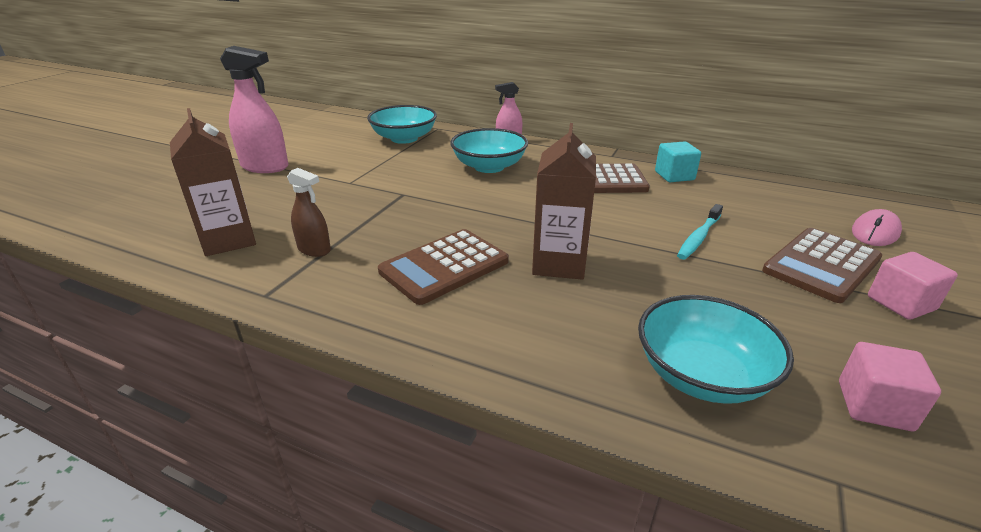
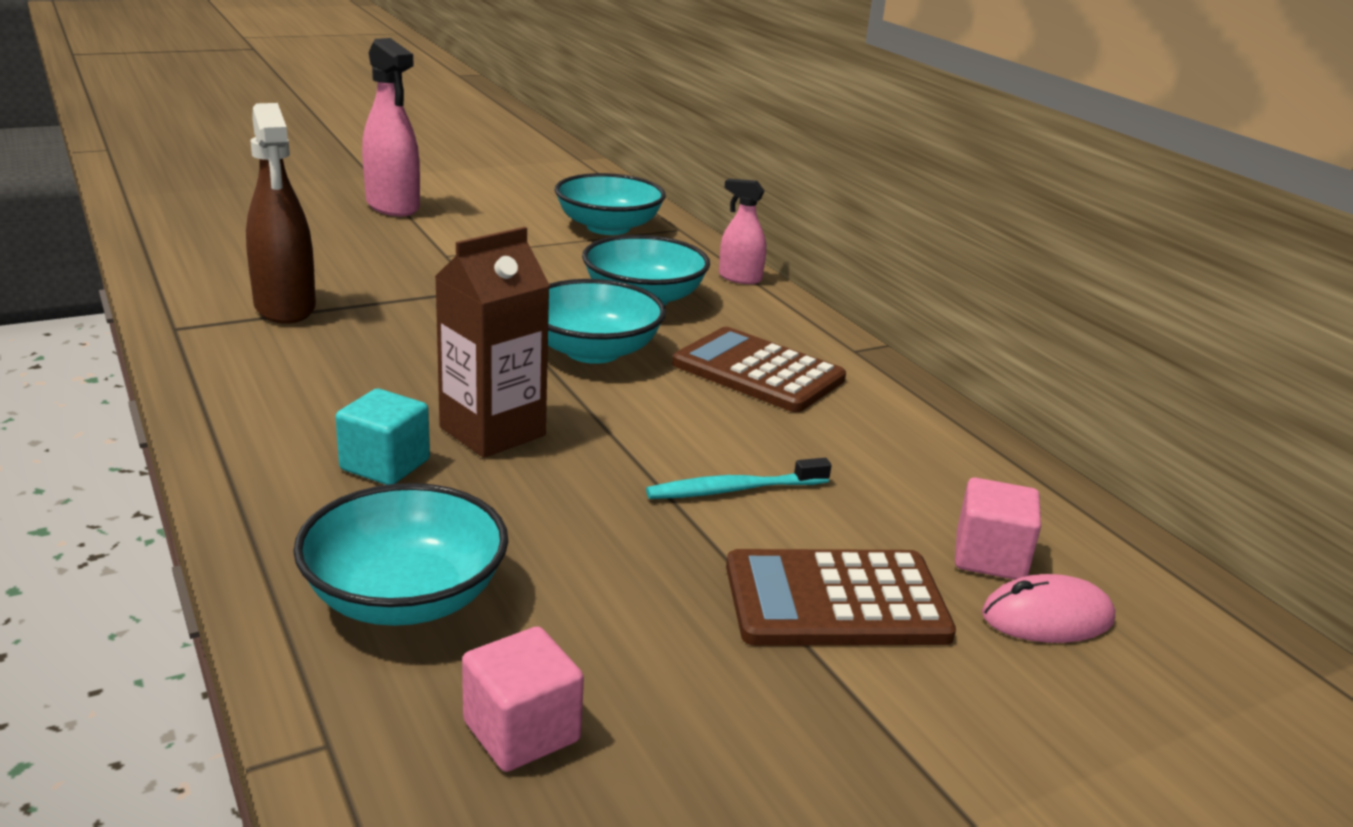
camera: 35 degrees right, 5 degrees down
brown carton [170,108,256,256] -> none
brown spray bottle [287,168,331,257] -> brown spray bottle [246,103,316,324], size x1.76
brown calculator [378,229,509,305] -> none
turquoise cube [655,141,701,182] -> turquoise cube moved to [336,389,430,485]
pink cube [868,252,958,320] -> pink cube moved to [955,477,1041,580]
none -> turquoise bowl [548,279,666,364]

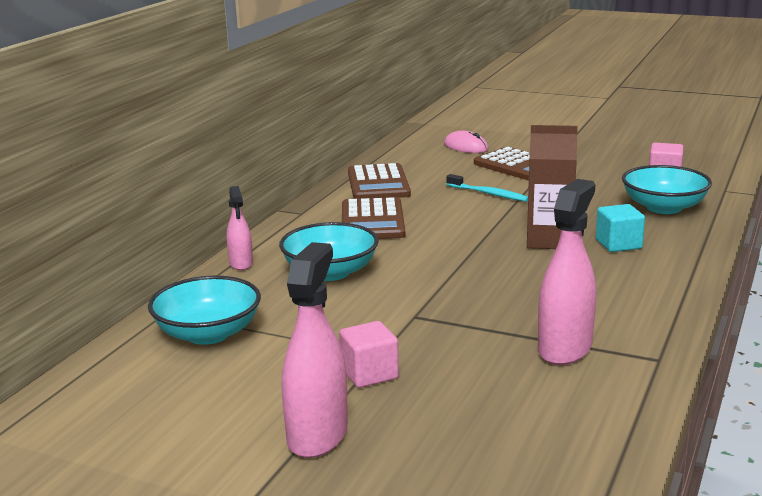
camera: 125 degrees left, 5 degrees down
brown spray bottle [246,103,316,324] -> pink spray bottle [538,179,596,365]
turquoise bowl [548,279,666,364] -> none
pink cube [955,477,1041,580] -> pink cube moved to [339,321,399,388]
none -> brown calculator [348,163,411,199]

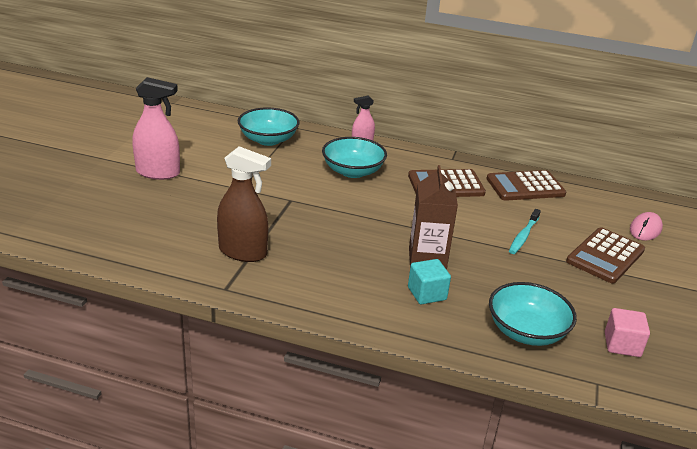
camera: 80 degrees right, 10 degrees up
pink cube [339,321,399,388] -> none
pink spray bottle [538,179,596,365] -> brown spray bottle [217,146,271,262]

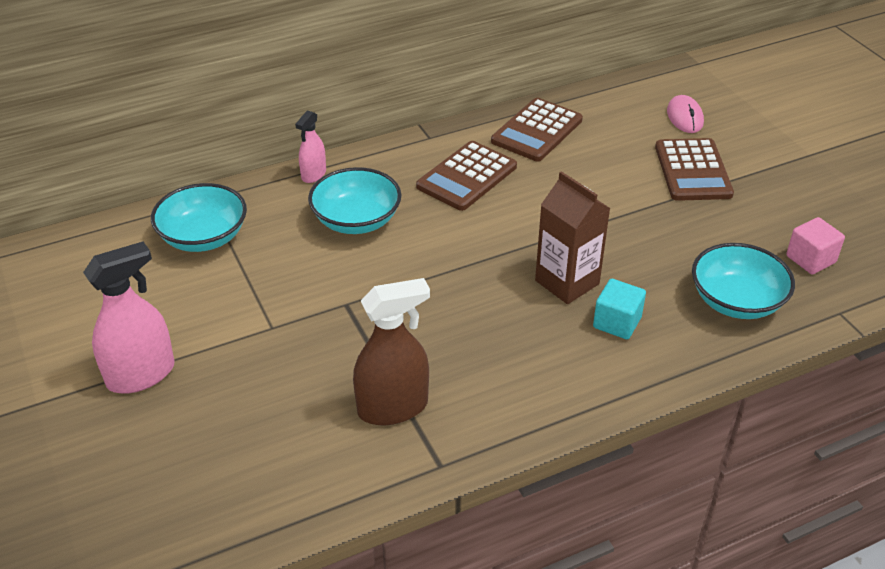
camera: 40 degrees left, 10 degrees up
turquoise toothbrush [509,209,541,254] -> none

